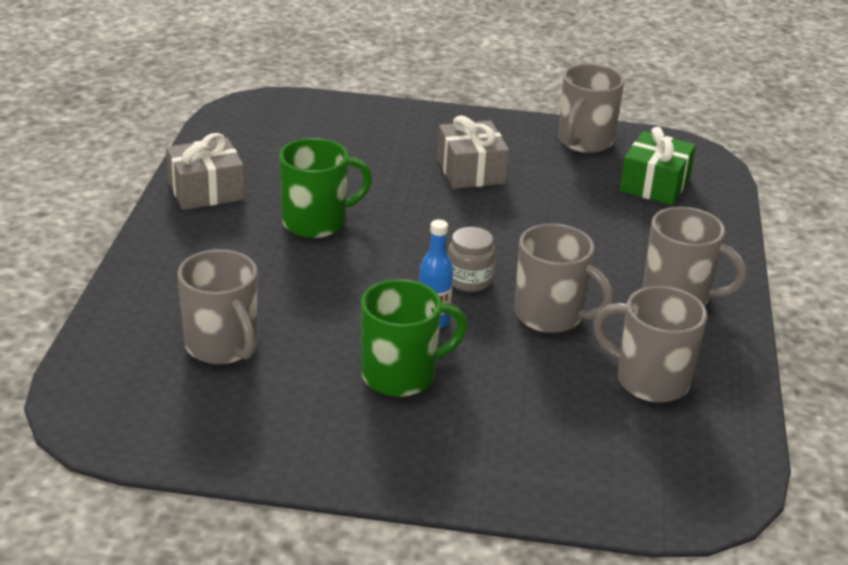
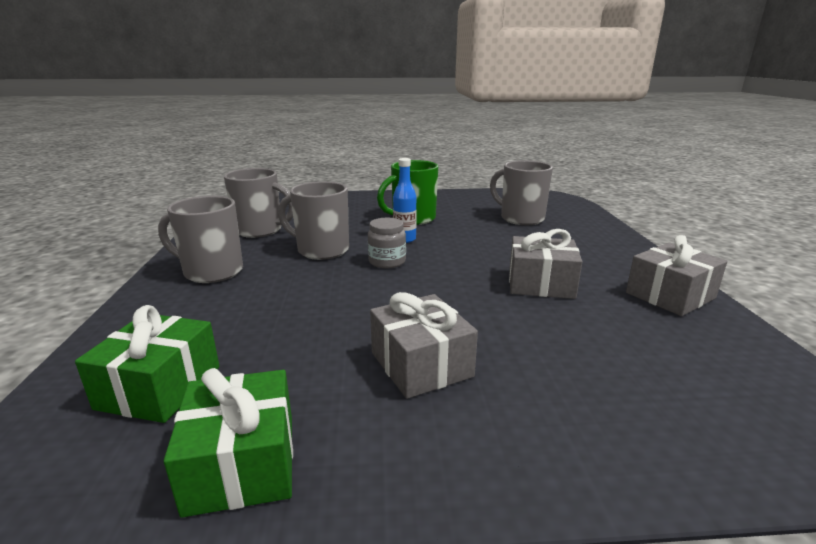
camera: 170 degrees right, 10 degrees down
green mug [279,138,372,238] -> grey gift [509,229,583,299]
grey mug [558,64,624,153] -> green gift [164,368,293,518]

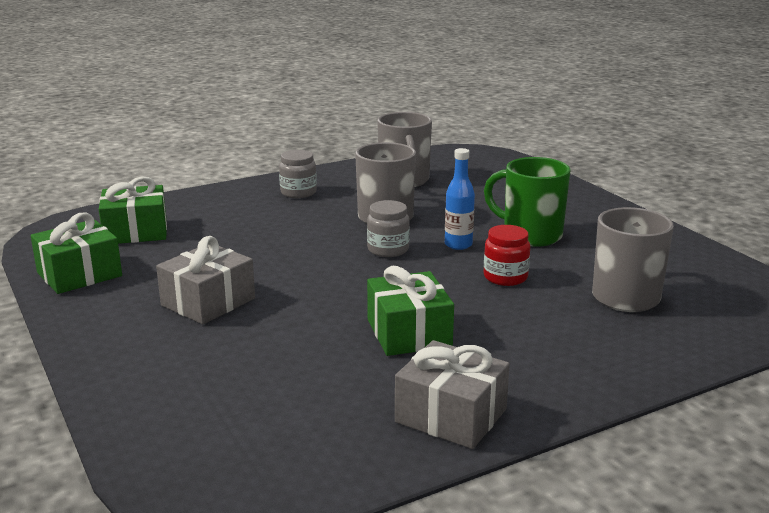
camera: 65 degrees right, 0 degrees up
grey mug [158,196,243,283] -> grey jar [279,150,317,198]
grey gift [509,229,583,299] -> green gift [367,266,454,356]
none -> red jar [484,225,530,286]

